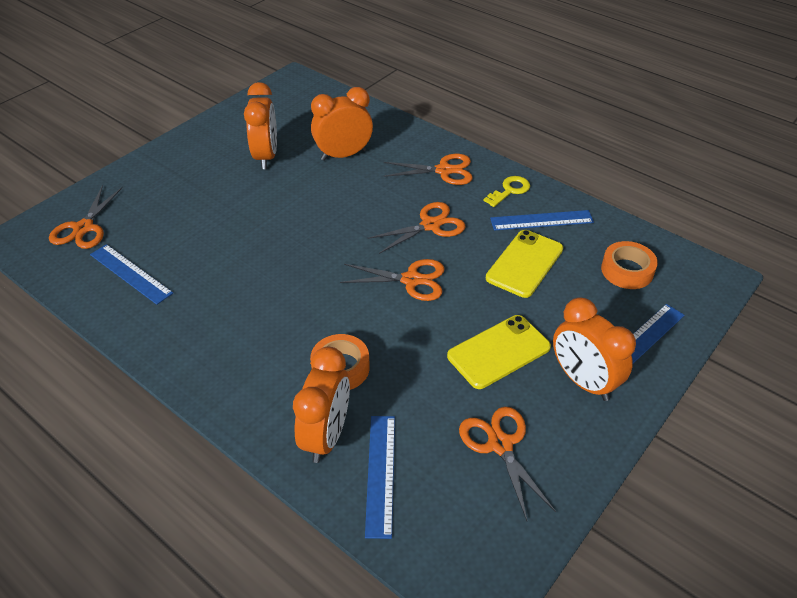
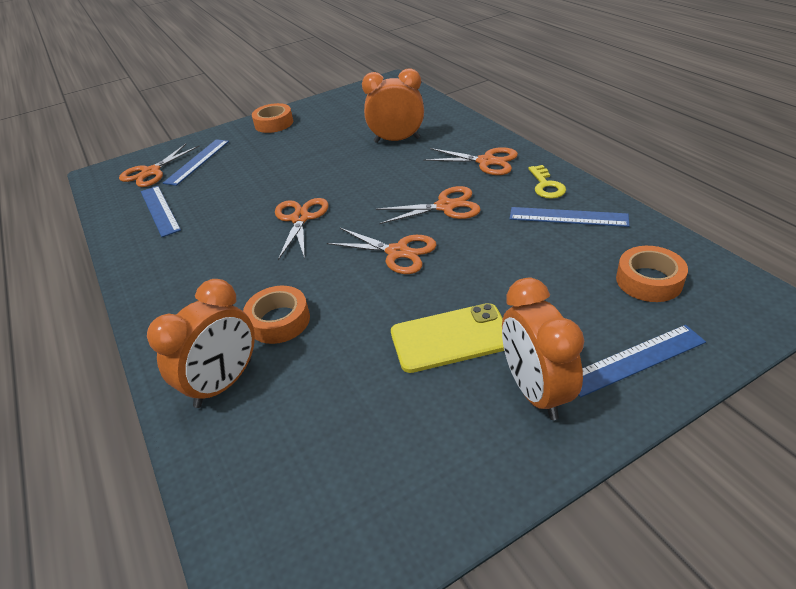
camera: 25 degrees right, 5 degrees down
orange clock [244,82,277,169] -> none
blue ruler [365,416,395,539] -> blue ruler moved to [163,139,229,186]
orange scissors [459,407,556,521] -> orange scissors moved to [275,198,329,260]
yellow key [484,176,530,207] -> yellow key turned 105 degrees clockwise [528,165,566,199]
yellow phone [486,230,563,298] -> none
none -> orange tape [252,103,293,133]

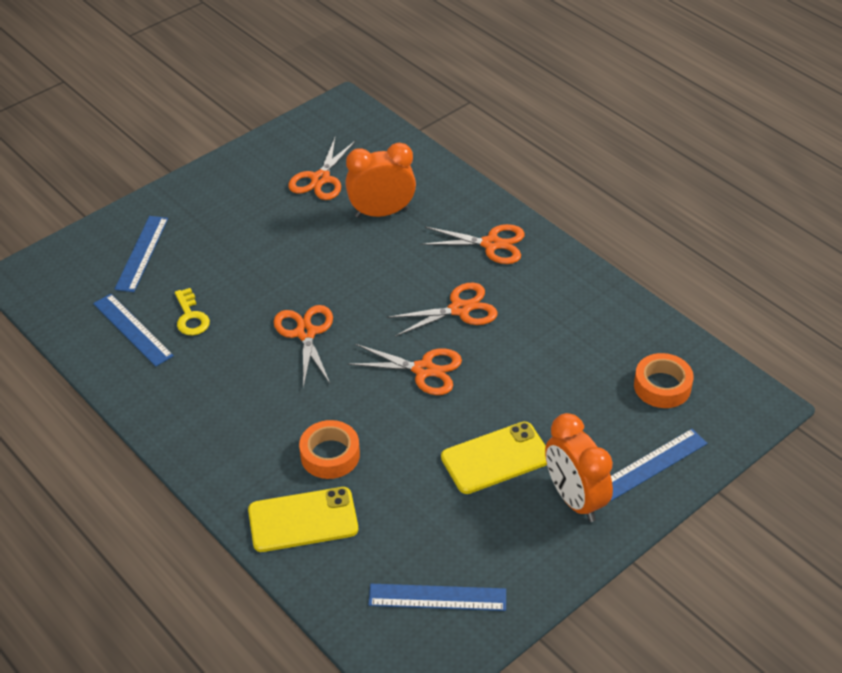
camera: 15 degrees left, 5 degrees up
orange scissors [119,144,199,187] -> orange scissors moved to [288,138,356,200]
orange clock [147,279,255,408] -> yellow phone [248,487,358,552]
orange tape [252,103,293,133] -> none
blue ruler [509,207,629,227] -> blue ruler moved to [368,584,506,611]
yellow key [528,165,566,199] -> yellow key moved to [175,288,210,335]

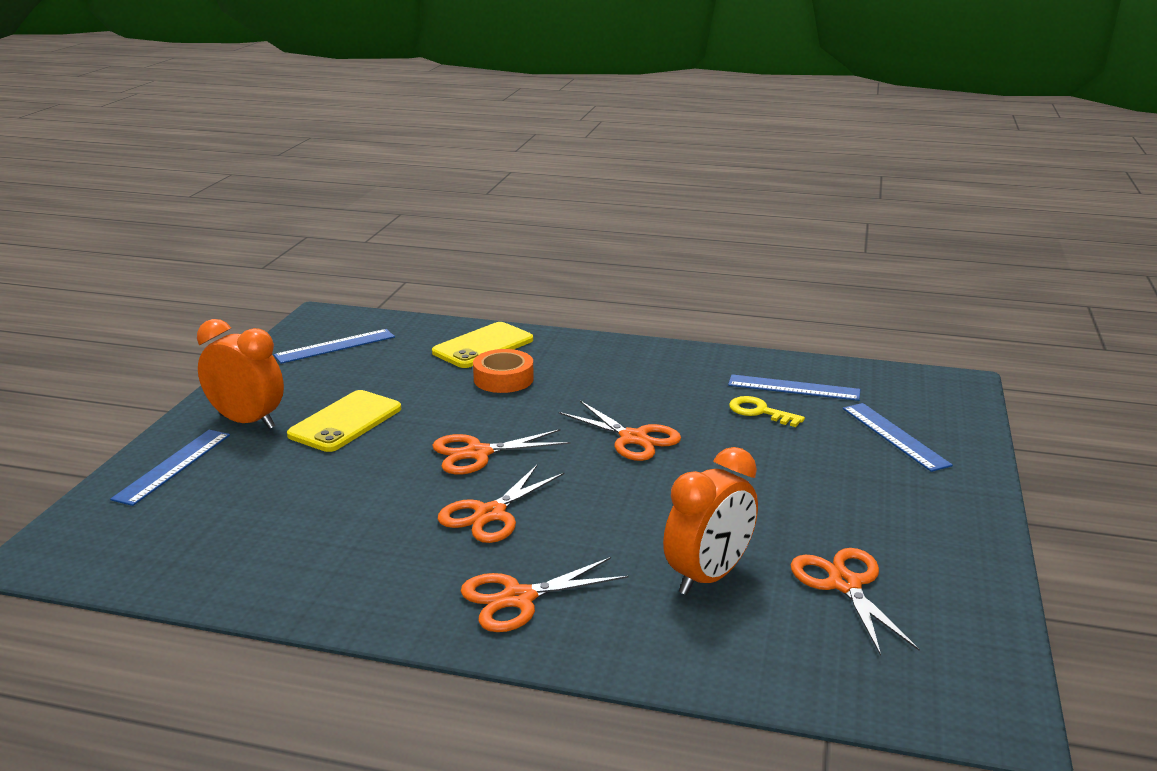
camera: 145 degrees right, 20 degrees down
orange tape [634,353,694,408] -> none

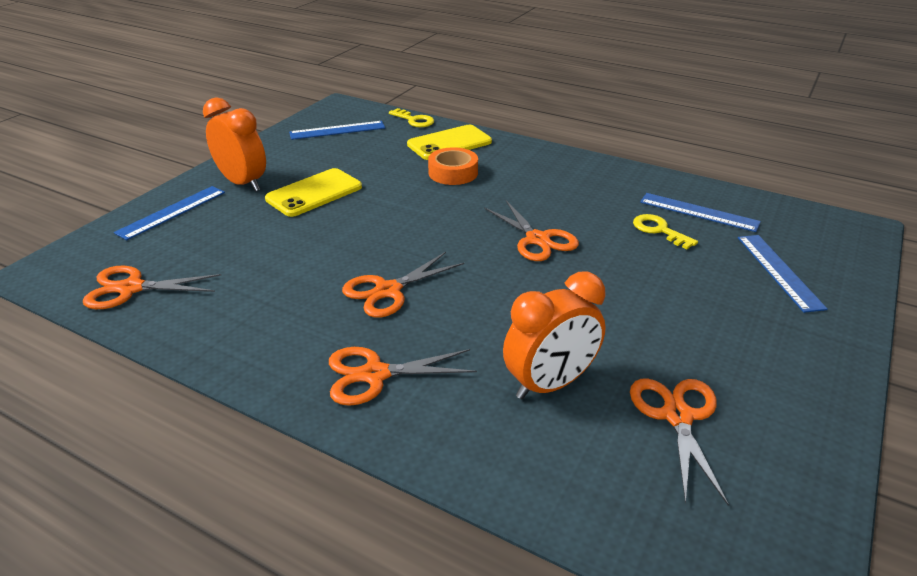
camera: 15 degrees right, 10 degrees up
orange scissors [432,429,571,475] -> orange scissors moved to [83,265,221,309]
none -> yellow key [389,108,434,127]

